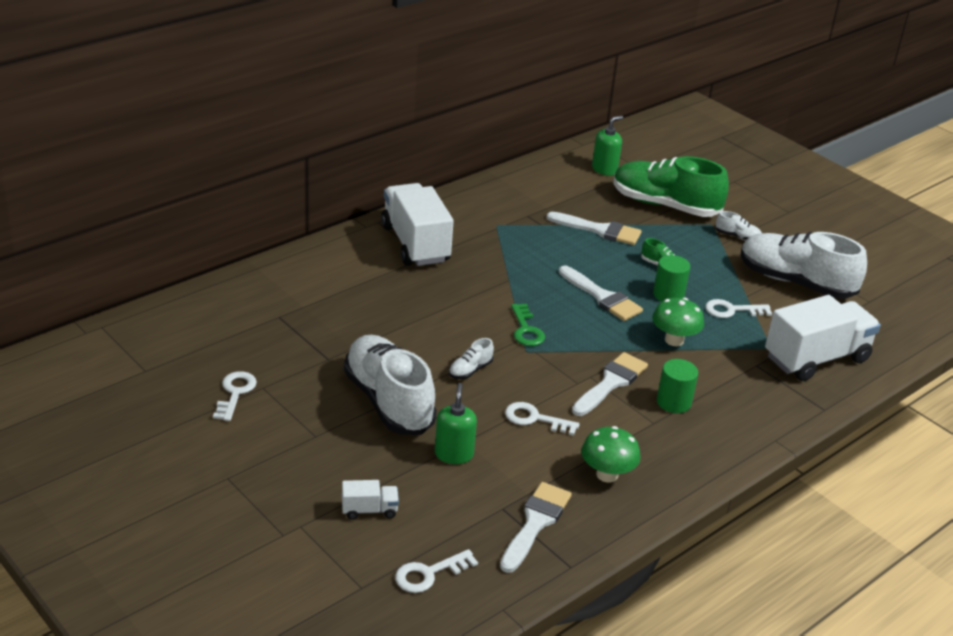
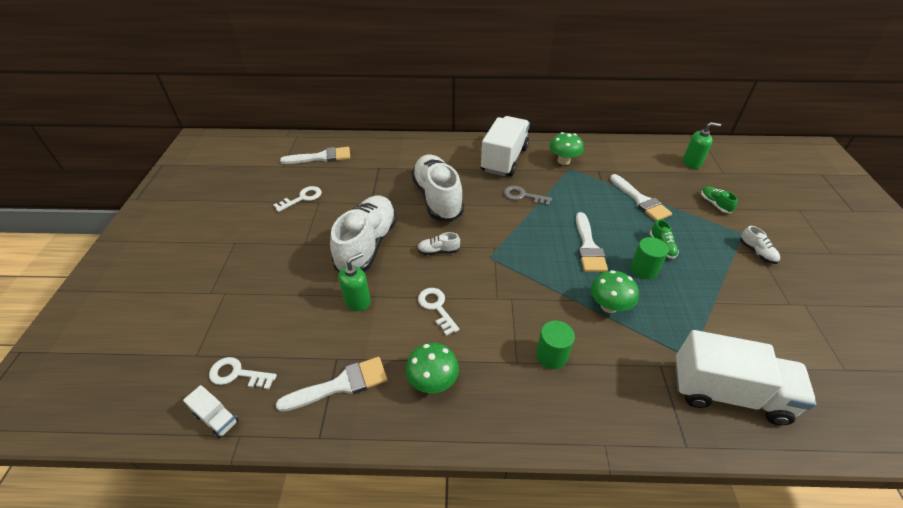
camera: 45 degrees right, 10 degrees up
white truck [342,480,399,520] -> white truck moved to [183,385,239,438]
green key [511,304,545,346] -> none
white brush [572,352,648,416] -> white brush moved to [280,147,350,164]
green shoe [613,156,729,217] -> green shoe [701,187,738,213], size x0.40
white key [705,299,772,318] -> none
white shoe [740,232,867,299] -> white shoe moved to [411,155,464,222]
none -> grey key [504,186,552,206]
none -> green mushroom [549,132,584,165]

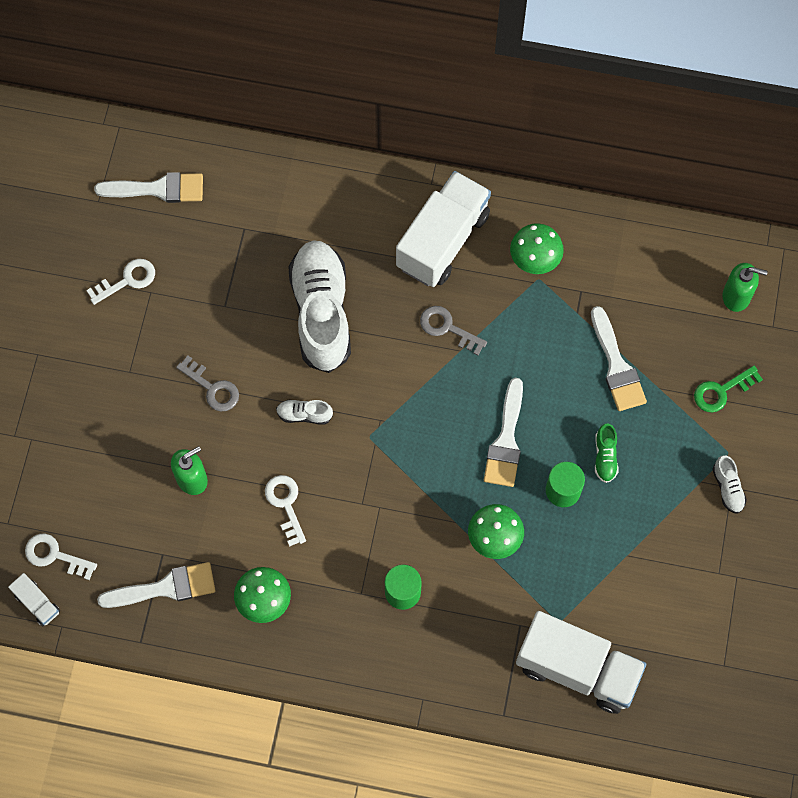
camera: 10 degrees right, 25 degrees up
white shoe [330,195,397,272] -> grey key [176,356,239,412]
green shoe [701,187,738,213] -> green key [694,366,763,412]

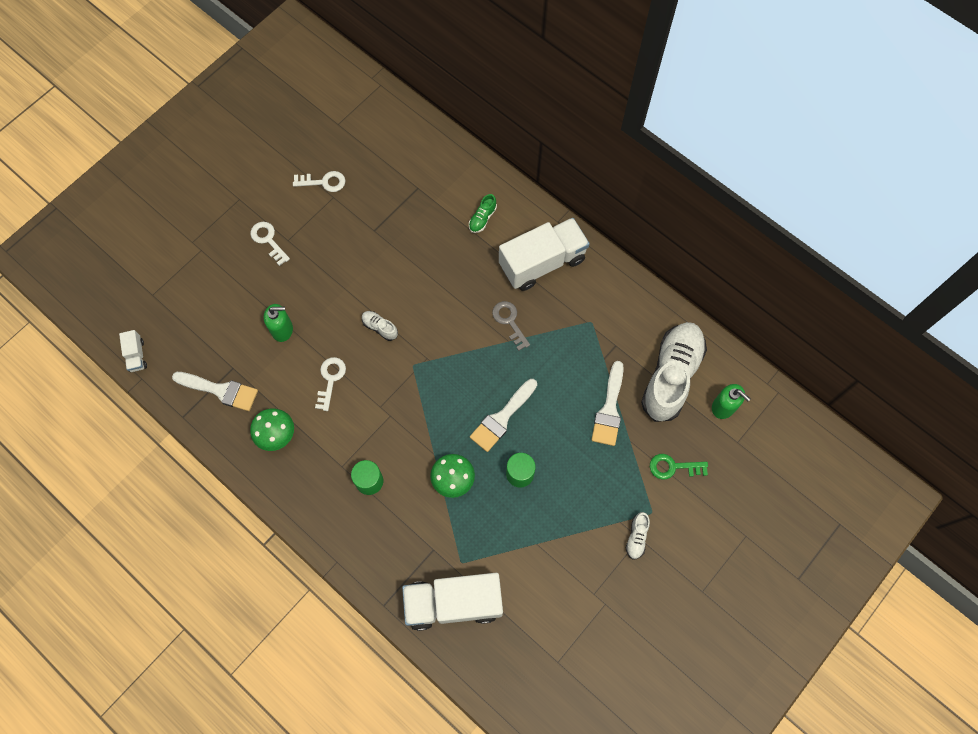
camera: 30 degrees right, 0 degrees up
white key [25,534,97,580] -> white key moved to [250,222,290,266]
white brush [94,172,203,203] -> none
grey key [176,356,239,412] -> none
white shoe [288,240,351,373] -> white shoe moved to [641,322,707,422]
green mushroom [510,223,564,274] -> none
white truck [516,611,646,714] -> white truck turned 120 degrees clockwise [402,573,503,631]
green shoe [595,423,618,483] -> green shoe moved to [469,194,497,233]

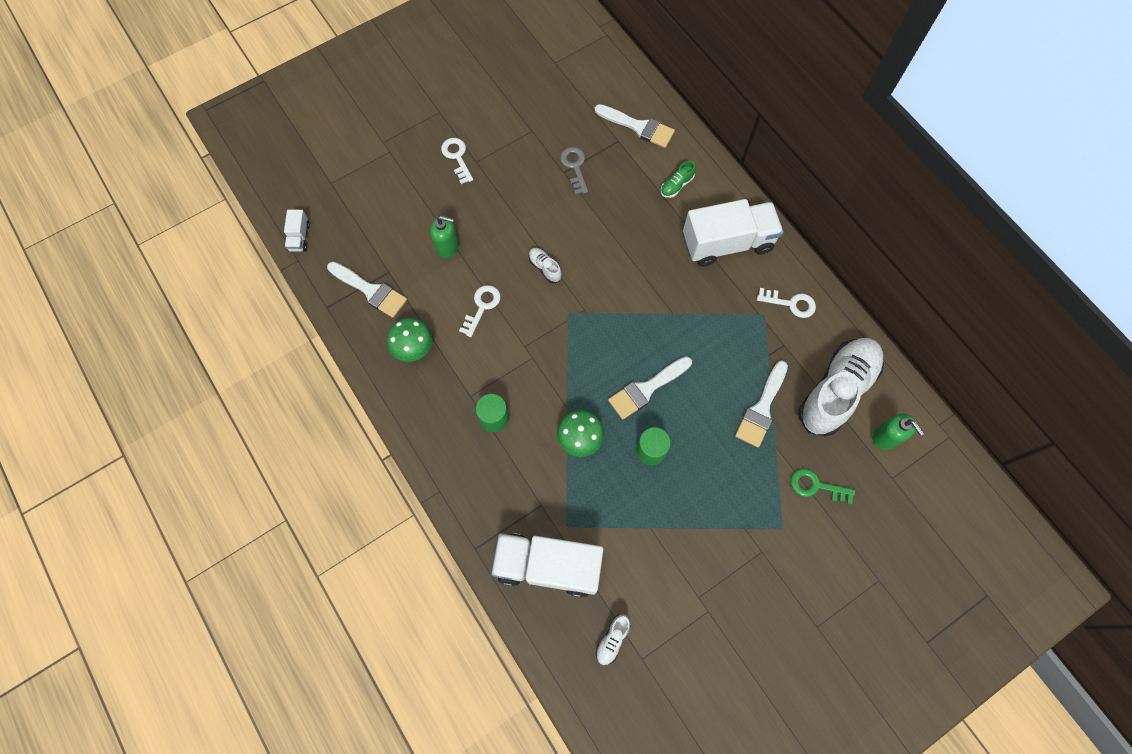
camera: 15 degrees right, 0 degrees up
white key [293,171,345,192] -> white key moved to [757,288,816,318]
grey key [492,301,530,351] -> grey key moved to [560,147,588,195]
white shoe [626,512,650,560] -> white shoe moved to [596,614,631,665]
none -> white brush [595,104,675,148]

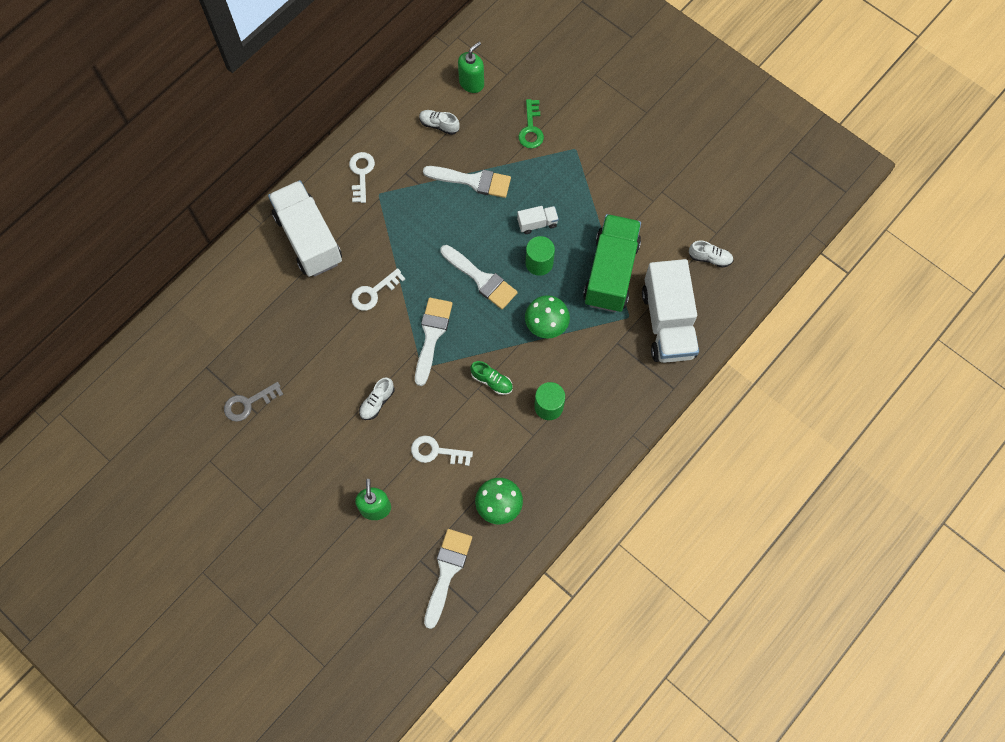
camera: 105 degrees left, 0 degrees up
white truck [284,210,310,252] -> white truck moved to [517,206,559,234]
white key [441,138,473,184] -> white key moved to [351,268,405,311]
white brush [595,104,675,148] -> white brush moved to [415,298,453,386]
green shoe [661,161,696,198] -> green shoe moved to [470,361,513,395]
white shoe [798,338,884,436] -> white shoe [419,110,460,135], size x0.40
none -> green truck [583,214,641,312]

